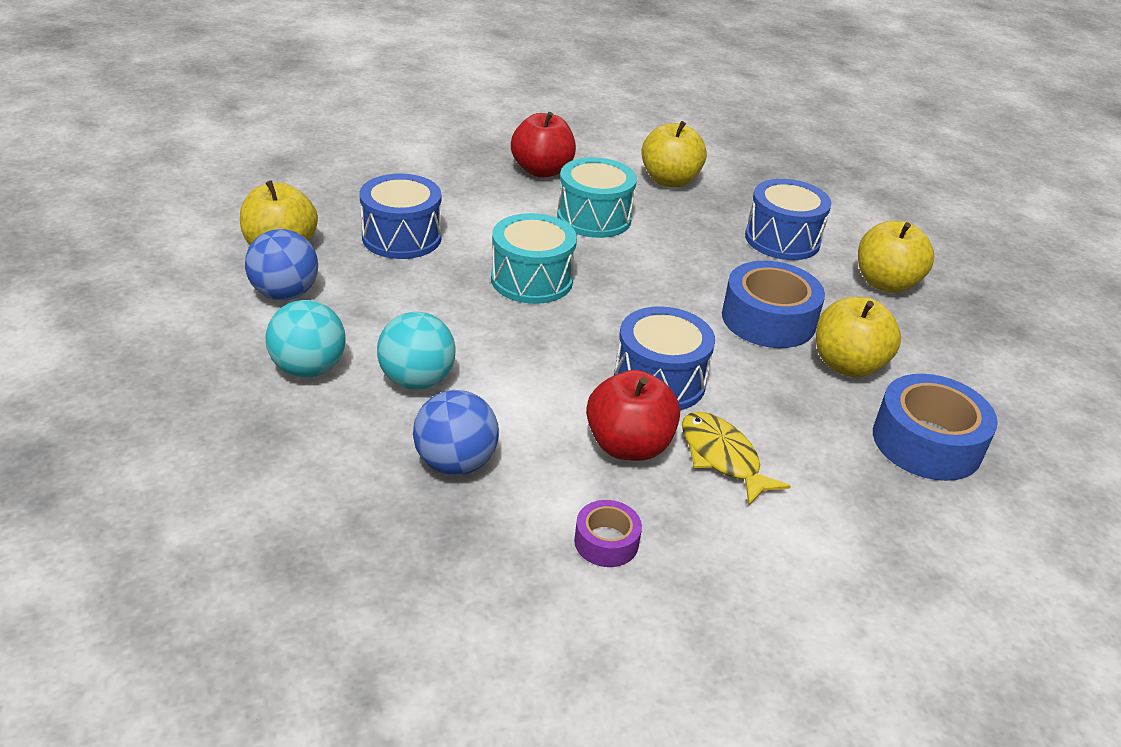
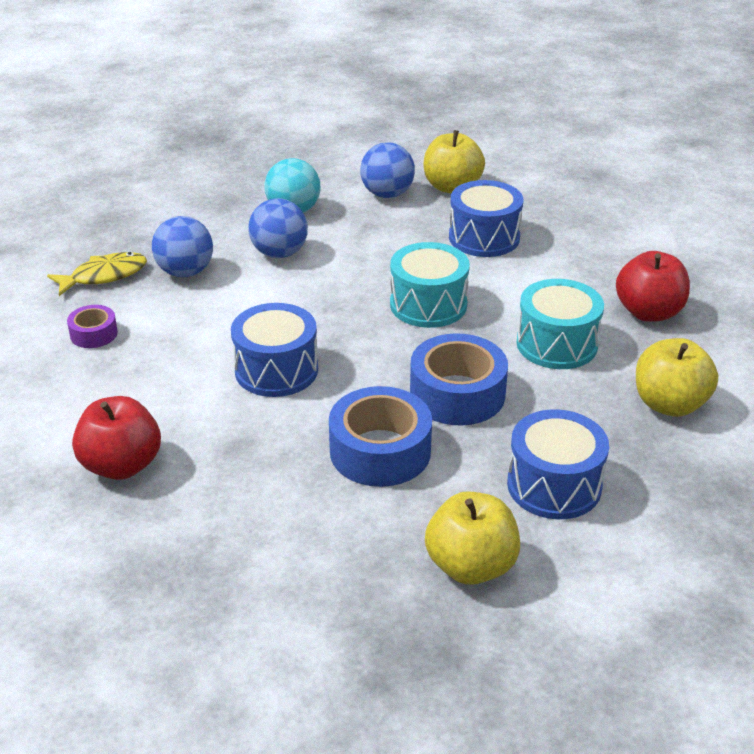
camera: 95 degrees right, 0 degrees up
turquoise ball [377,312,455,390] -> blue ball [248,198,308,258]
red apple [586,370,680,461] -> red apple moved to [72,396,161,480]
yellow fish [682,412,791,505] -> yellow fish moved to [47,252,147,296]
yellow apple [816,297,901,377] -> none
blue tape [873,374,998,481] -> blue tape moved to [410,333,508,426]

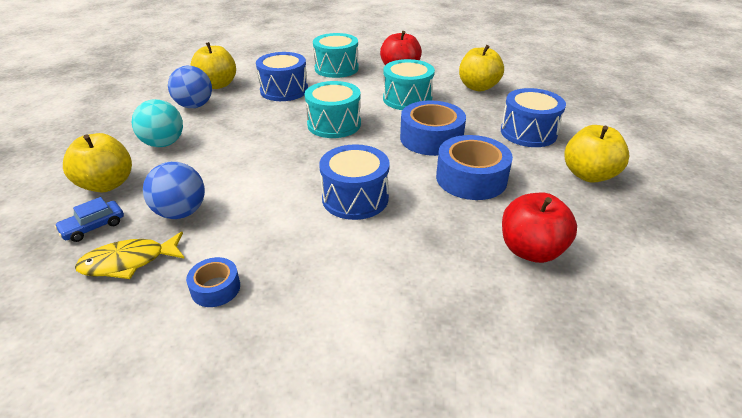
camera: 65 degrees left, 0 degrees up
yellow fish [47,252,147,296] -> yellow fish turned 105 degrees counterclockwise [75,232,185,279]
purple tape [67,305,118,348] -> blue tape [186,257,240,307]
red apple [72,396,161,480] -> red apple moved to [502,193,577,263]
blue ball [248,198,308,258] -> none
none -> blue car [54,197,124,242]
none -> yellow apple [63,133,132,193]
none -> turquoise drum [313,33,359,78]

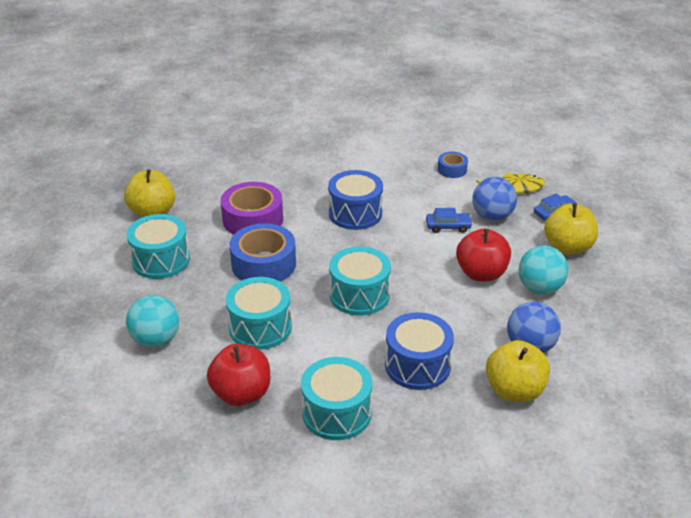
camera: 170 degrees left, 0 degrees up
blue tape [436,135,513,200] -> purple tape [221,182,283,235]
yellow apple [459,45,504,91] -> turquoise ball [126,295,179,348]
blue drum [501,88,566,147] -> turquoise drum [126,214,190,279]
red apple [502,193,577,263] -> red apple moved to [456,228,511,281]
none -> blue car [426,208,473,233]

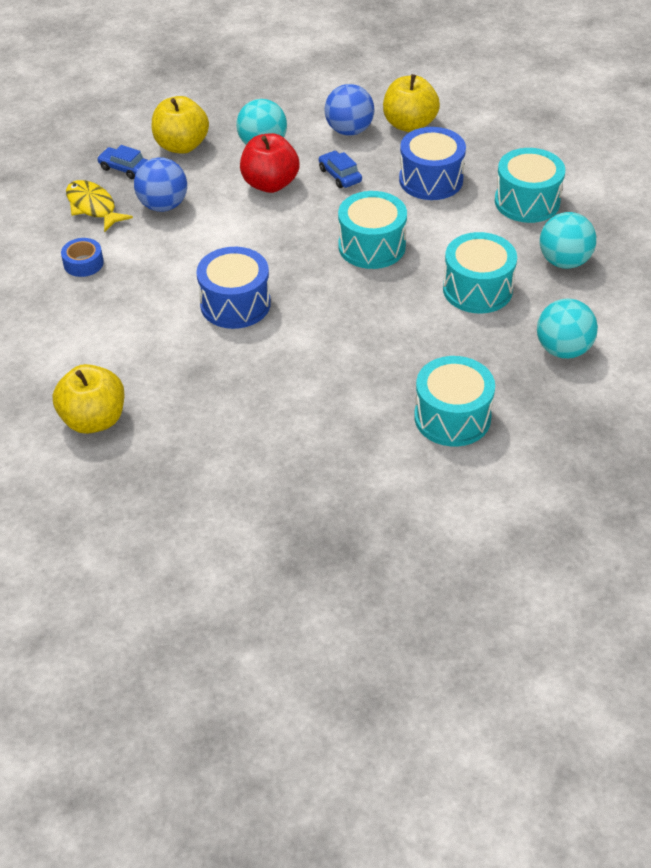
camera: 120 degrees left, 10 degrees up
yellow apple [124,169,175,217] -> yellow apple moved to [53,364,124,434]
red apple [207,344,270,406] -> turquoise ball [540,212,596,269]
purple tape [221,182,283,235] -> none
blue tape [230,223,296,282] -> none
blue car [426,208,473,233] -> blue car moved to [319,151,362,188]

